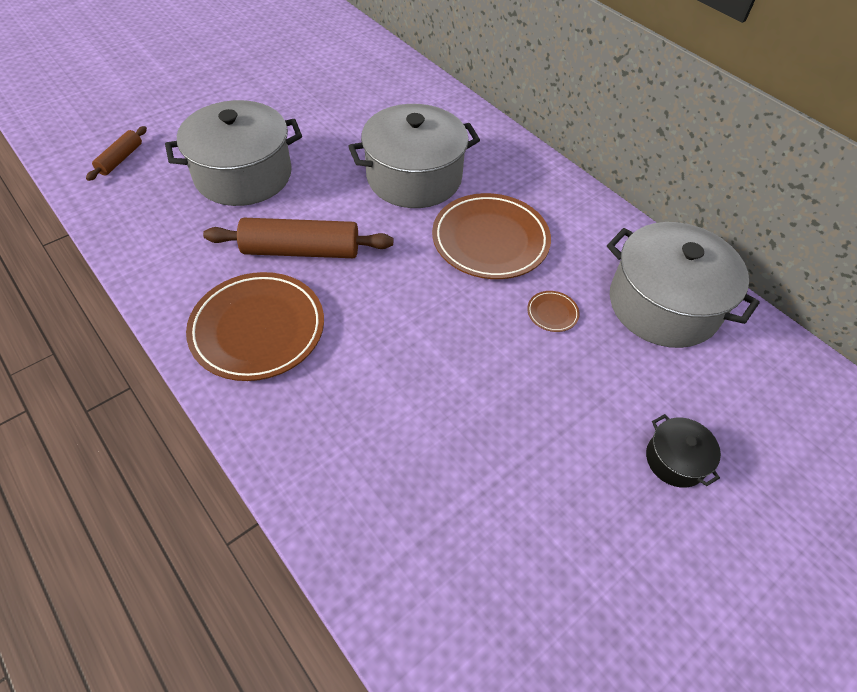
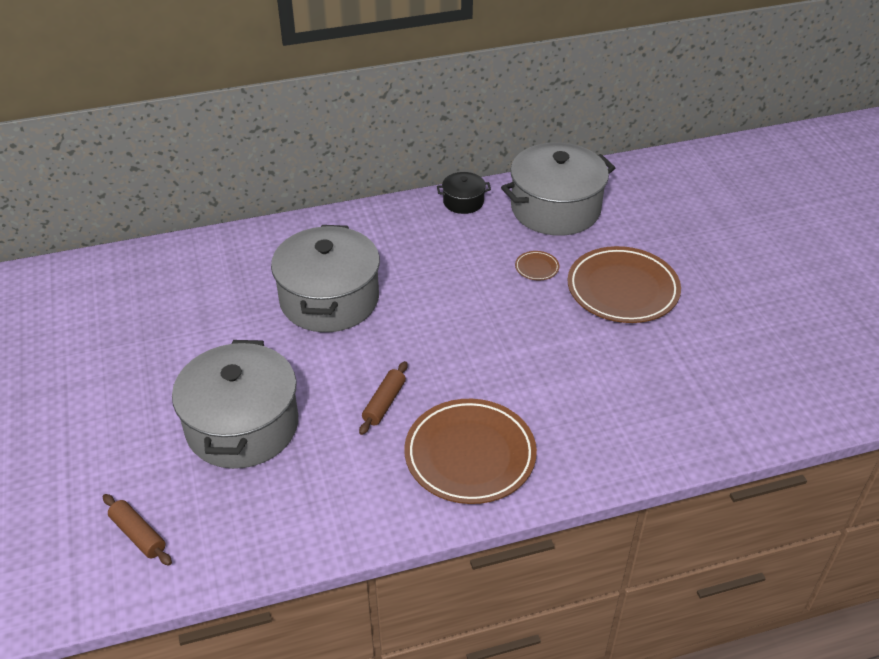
camera: 65 degrees left, 10 degrees down
brown rolling pin [203,218,393,258] -> brown rolling pin [359,361,407,435], size x0.53
brown plate [432,193,551,279] -> brown plate moved to [568,246,681,323]
black pot [646,414,721,487] -> black pot moved to [437,172,491,214]

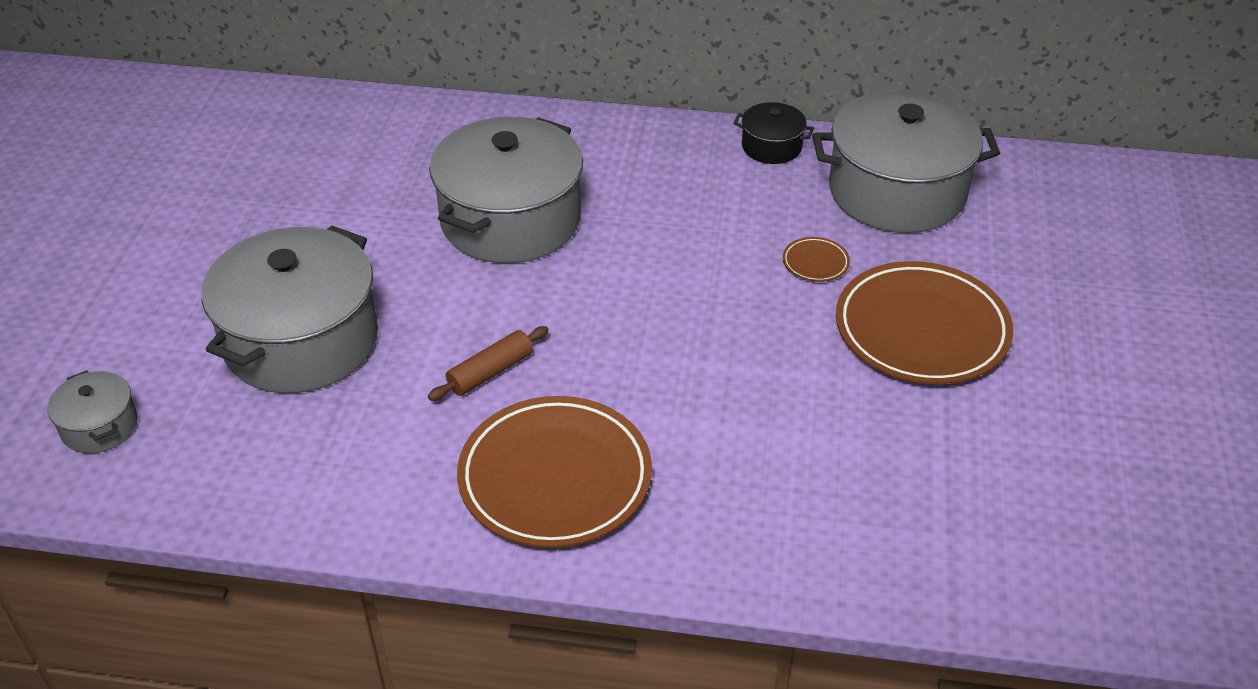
camera: 25 degrees right, 0 degrees up
brown rolling pin [103,494,172,566] -> grey pot [47,371,138,454]

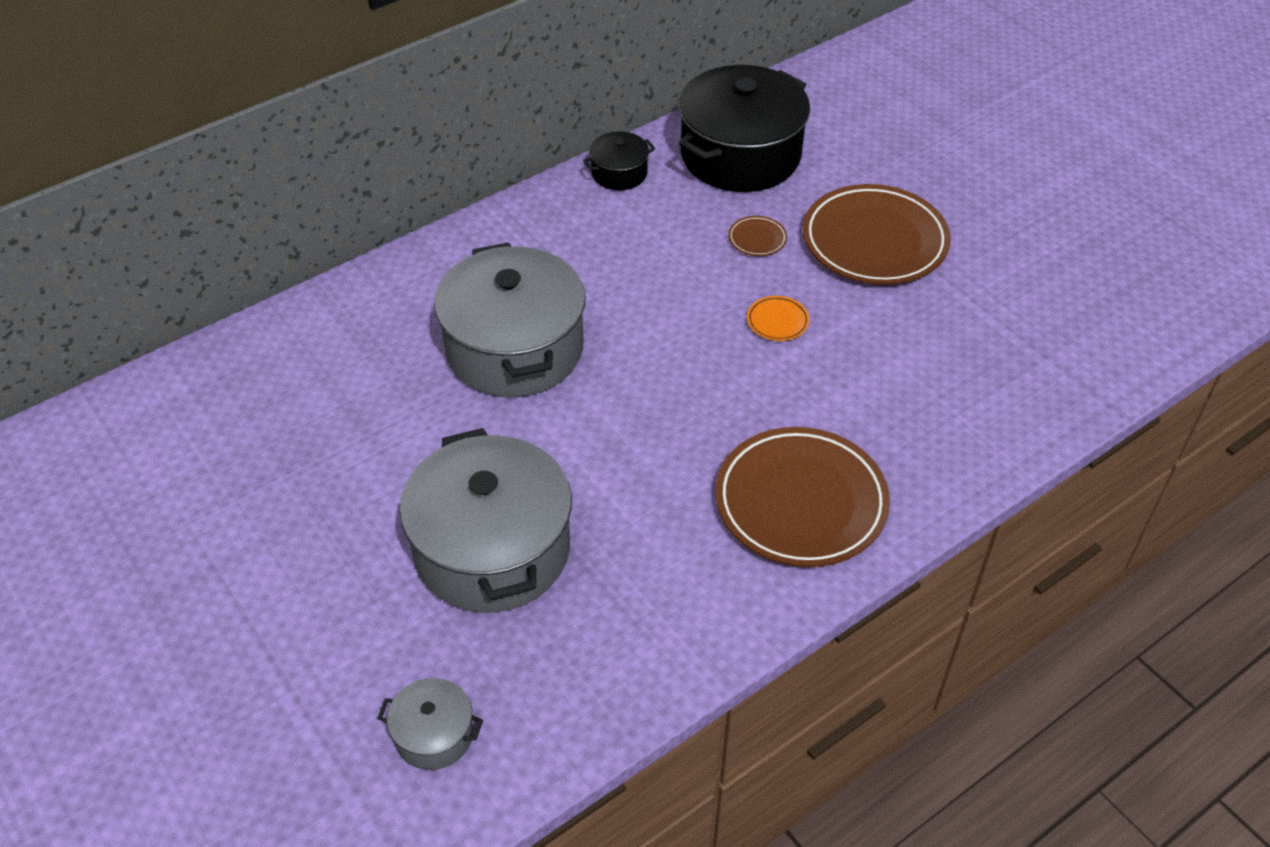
camera: 45 degrees left, 5 degrees up
brown rolling pin [428,326,549,401] -> none
grey pot [812,91,1000,233] -> black pot [678,65,810,192]
none -> orange plate [747,296,810,341]

